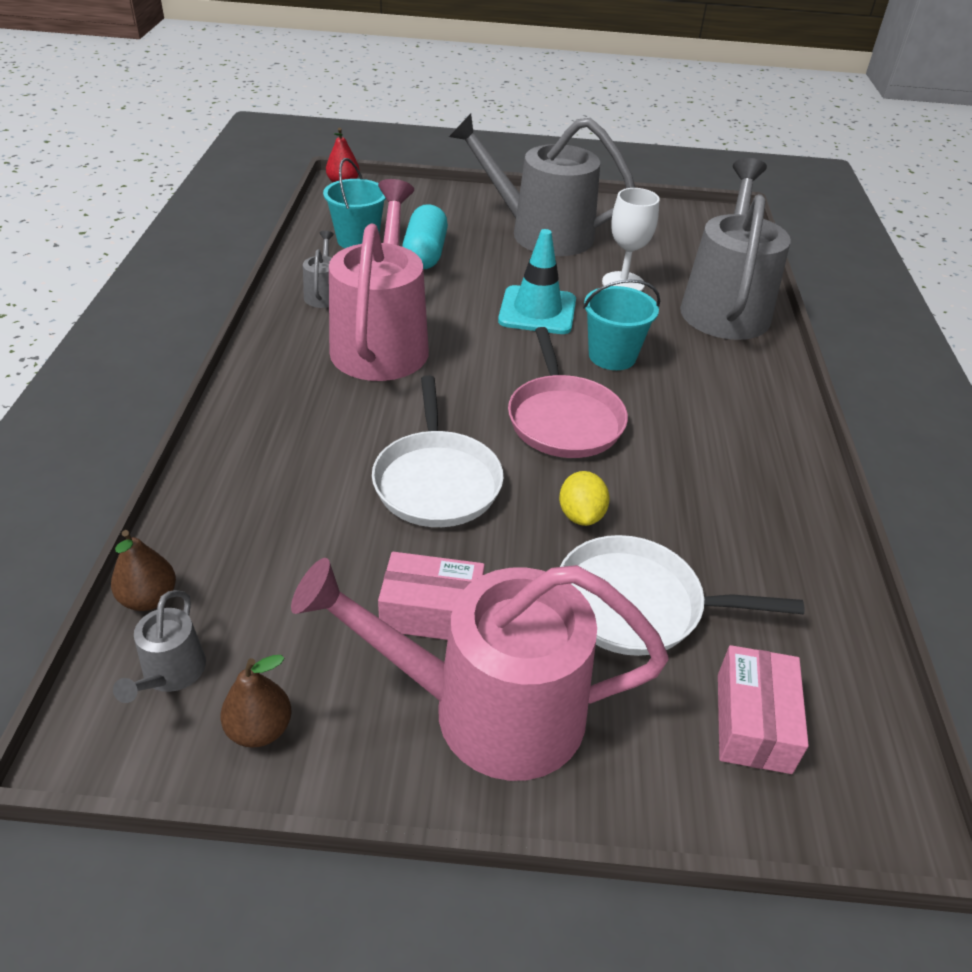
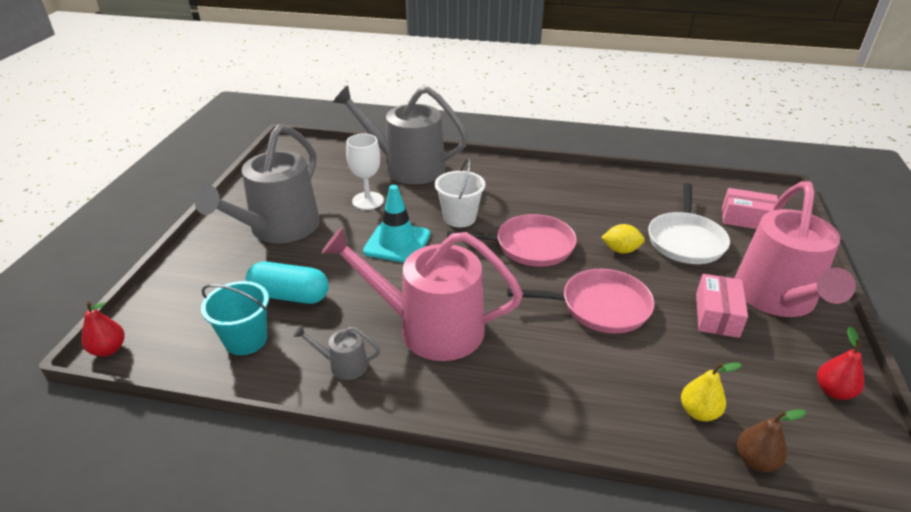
camera: 80 degrees left, 5 degrees down
grey watering can [113,590,206,703] -> none
brown pear [221,655,292,748] -> red pear [817,326,864,400]
white pan [372,375,504,527] -> pink pan [507,269,654,333]
turquoise bucket [583,279,660,370] -> white bucket [435,158,485,227]
none -> yellow pear [681,362,742,421]

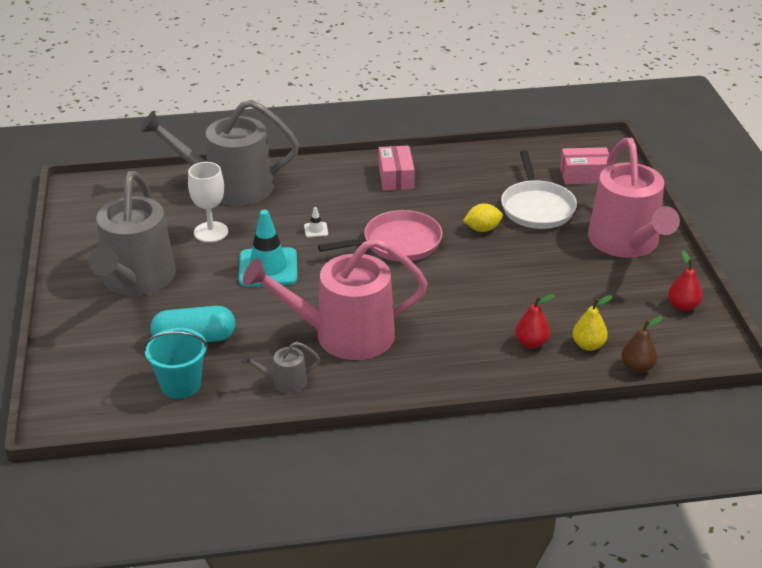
camera: 20 degrees left, 0 degrees up
red pear [81,301,125,357] -> red pear moved to [515,294,555,348]
white bucket [435,158,485,227] -> white traffic cone [304,207,328,238]
pink pan [507,269,654,333] -> none
pink box [696,274,748,338] -> pink box moved to [379,145,415,191]

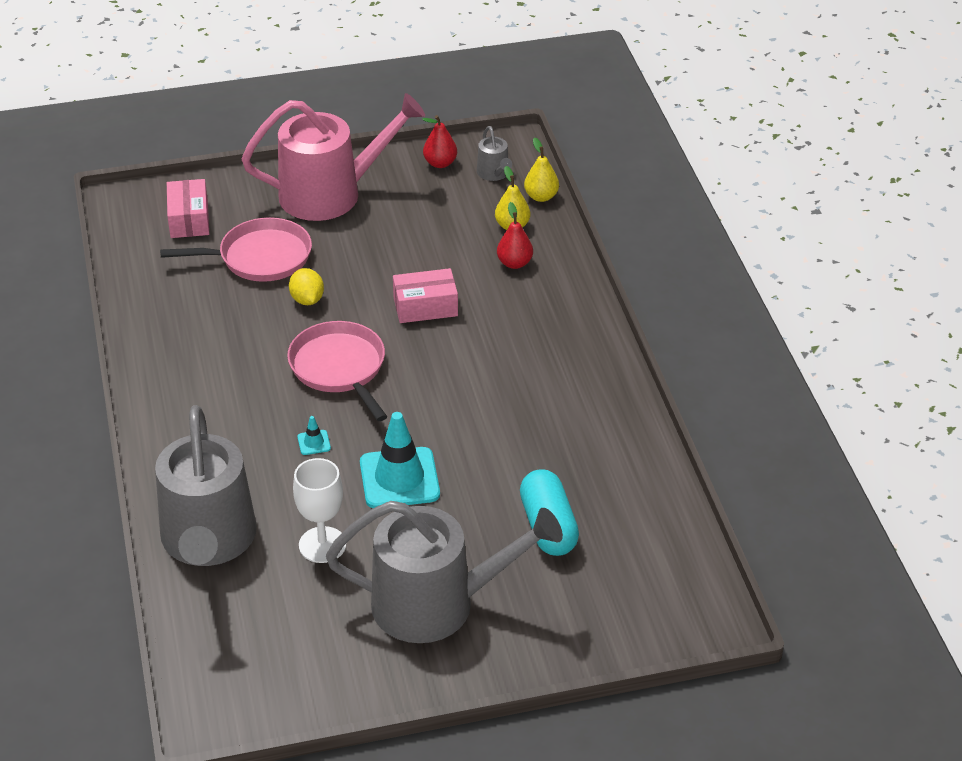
camera: 95 degrees left, 5 degrees up
turquoise bucket [144,328,208,399] -> none
grey watering can [241,342,320,393] -> grey watering can moved to [477,126,512,181]
pink watering can [243,238,428,360] -> none
white traffic cone [304,207,328,238] -> turquoise traffic cone [297,416,331,455]
pink box [379,145,415,191] -> pink box moved to [393,268,458,323]
white pan [501,151,577,229] -> pink pan [160,217,312,282]
brown pear [621,316,663,373] -> yellow pear [524,137,559,202]

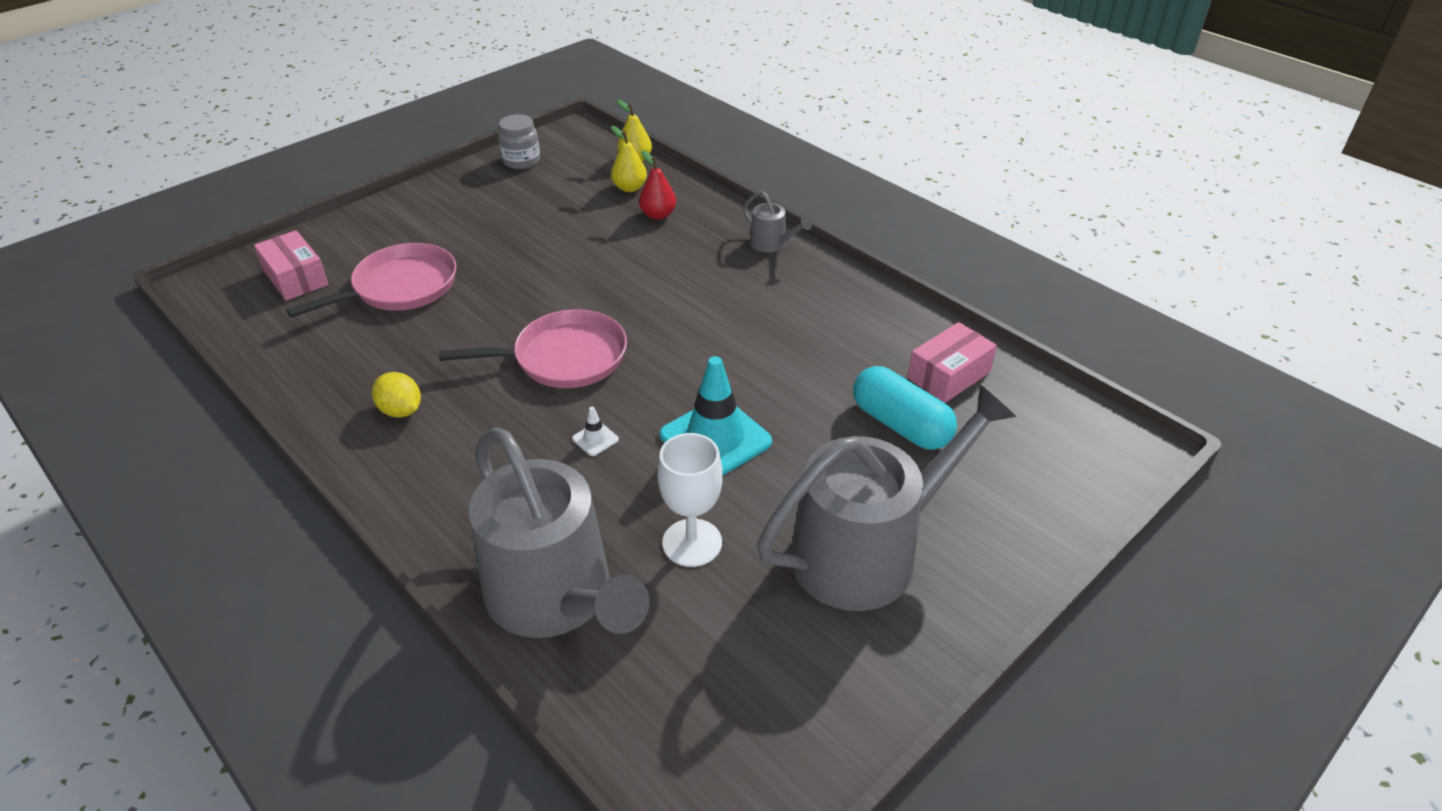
camera: 30 degrees left, 0 degrees up
pink watering can [241,93,425,221] -> none
pink pan [287,321,388,421] -> pink pan turned 135 degrees clockwise [439,309,627,388]
yellow lemon [289,268,324,305] -> yellow lemon moved to [372,372,421,418]
turquoise traffic cone [297,416,331,455] -> white traffic cone [572,407,619,456]
pink box [393,268,458,323] -> pink box moved to [907,322,997,403]
red pear [422,115,457,168] -> grey jar [498,114,540,169]
grey watering can [477,126,512,181] -> grey watering can moved to [743,191,812,253]

